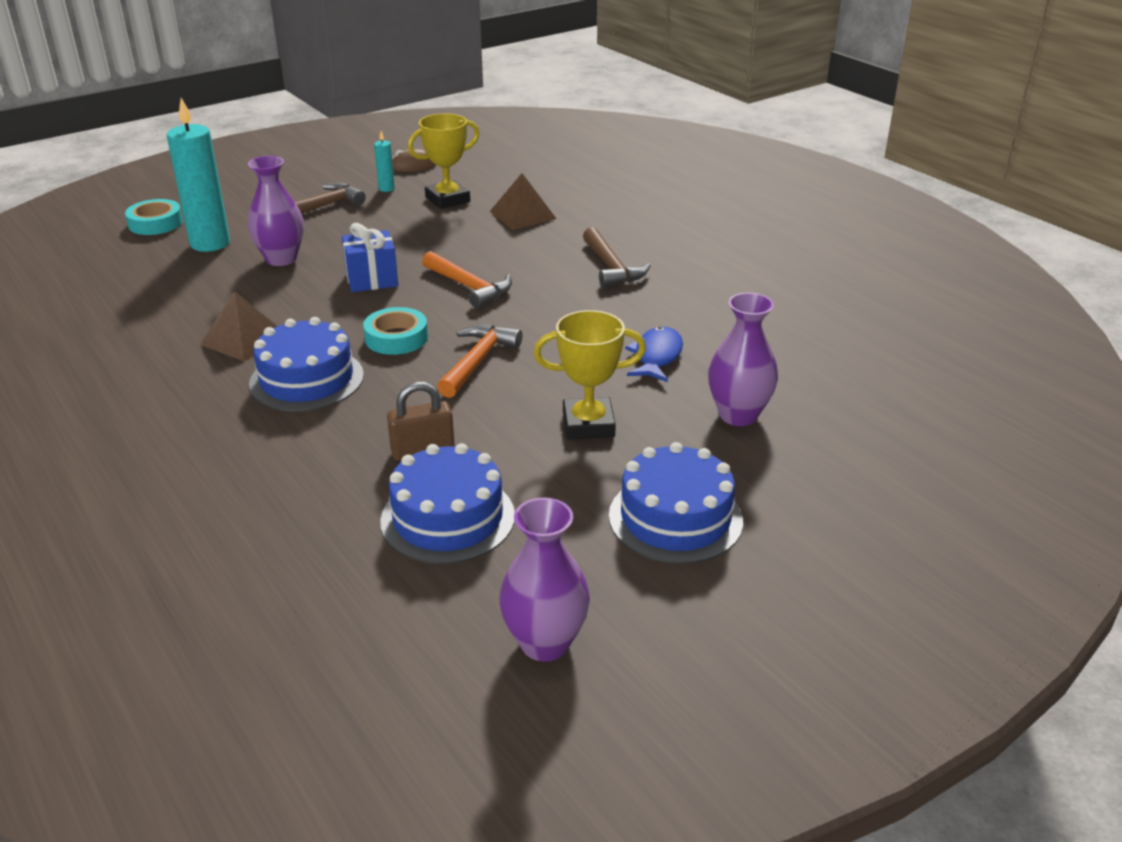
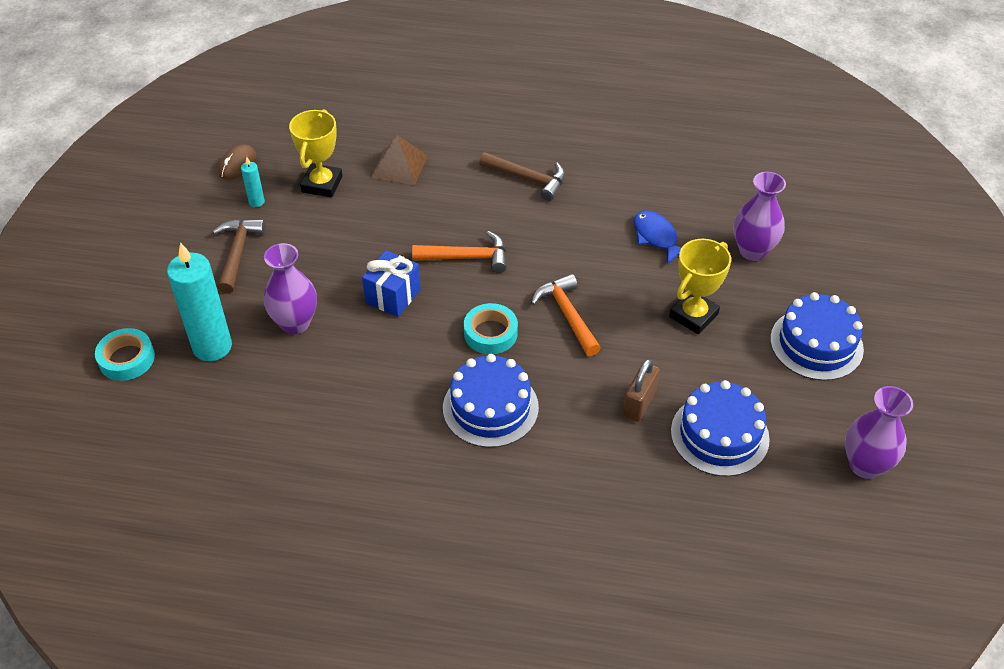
camera: 45 degrees left, 15 degrees up
brown pyramid [200,291,277,361] -> none

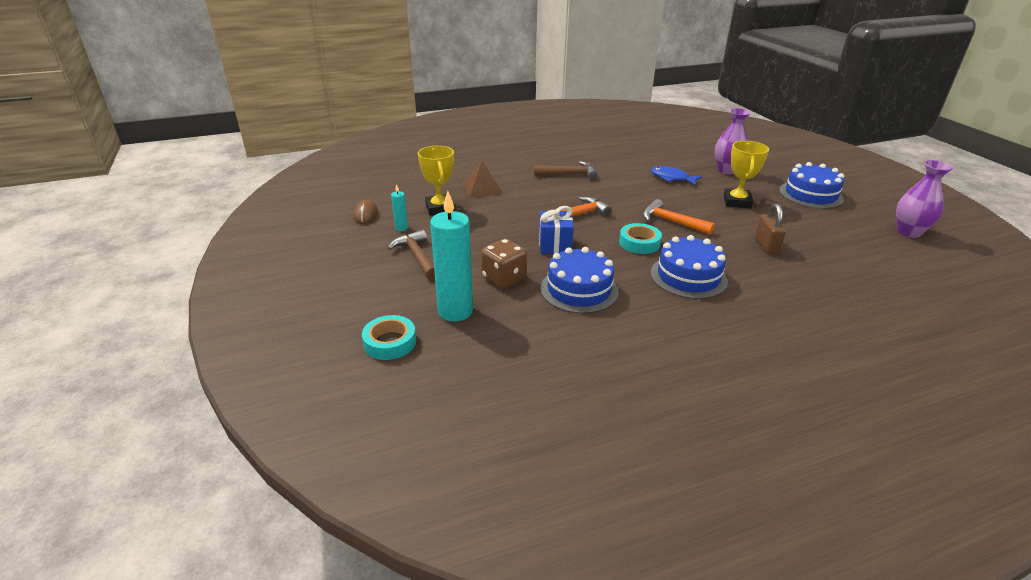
camera: 30 degrees left, 15 degrees down
purple vase [264,243,317,334] -> brown dice [481,239,527,288]
blue cake [671,380,770,476] -> blue cake moved to [540,247,619,314]

